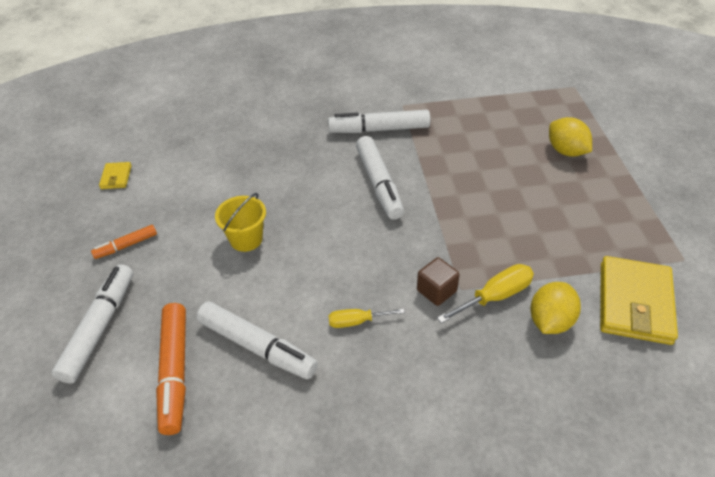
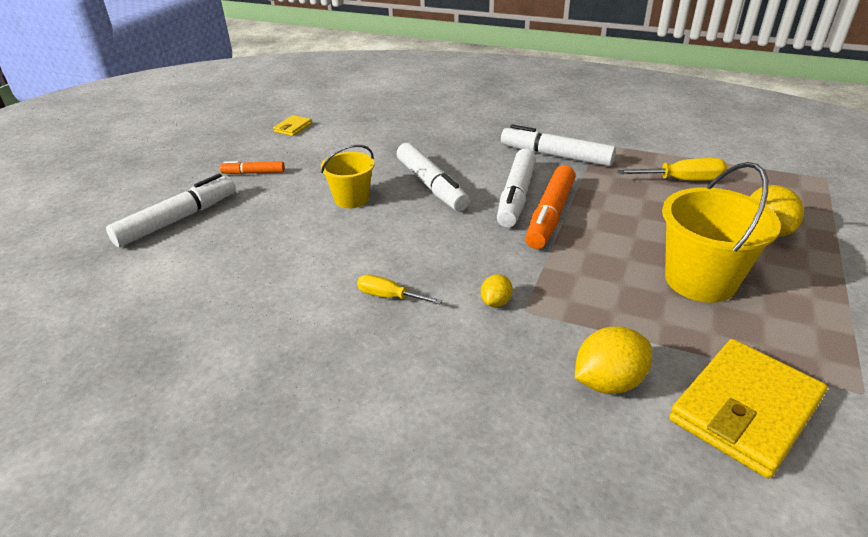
camera: 30 degrees right, 10 degrees down
orange marker [156,303,186,435] -> orange marker moved to [525,165,576,249]
white marker [196,302,318,379] -> white marker moved to [397,143,470,211]
brown cube [417,257,460,306] -> yellow lemon [481,274,513,307]
yellow screwdriver [437,264,534,324] -> yellow screwdriver moved to [617,158,728,181]
none -> yellow bucket [662,162,781,303]

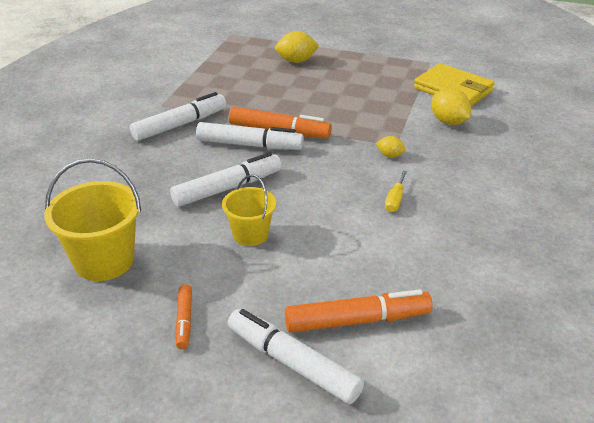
camera: 95 degrees left, 0 degrees up
yellow wallet [273,115,312,136] -> none
white marker [501,124,616,166] -> white marker turned 150 degrees counterclockwise [130,92,226,141]
yellow screwdriver [617,158,728,181] -> none
yellow bucket [662,162,781,303] -> yellow bucket moved to [44,158,141,281]
none -> orange marker [285,289,433,333]

